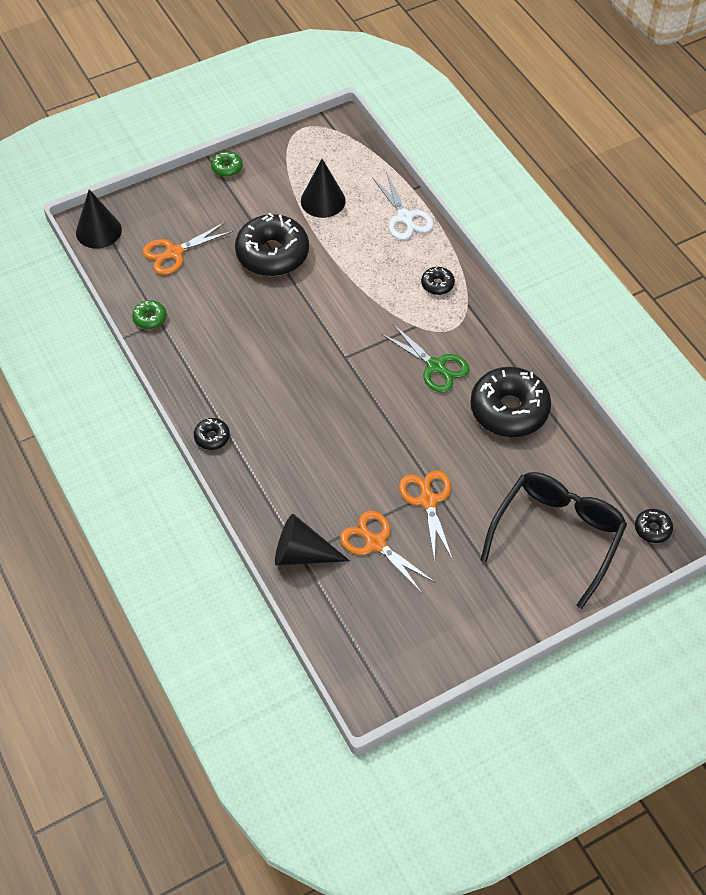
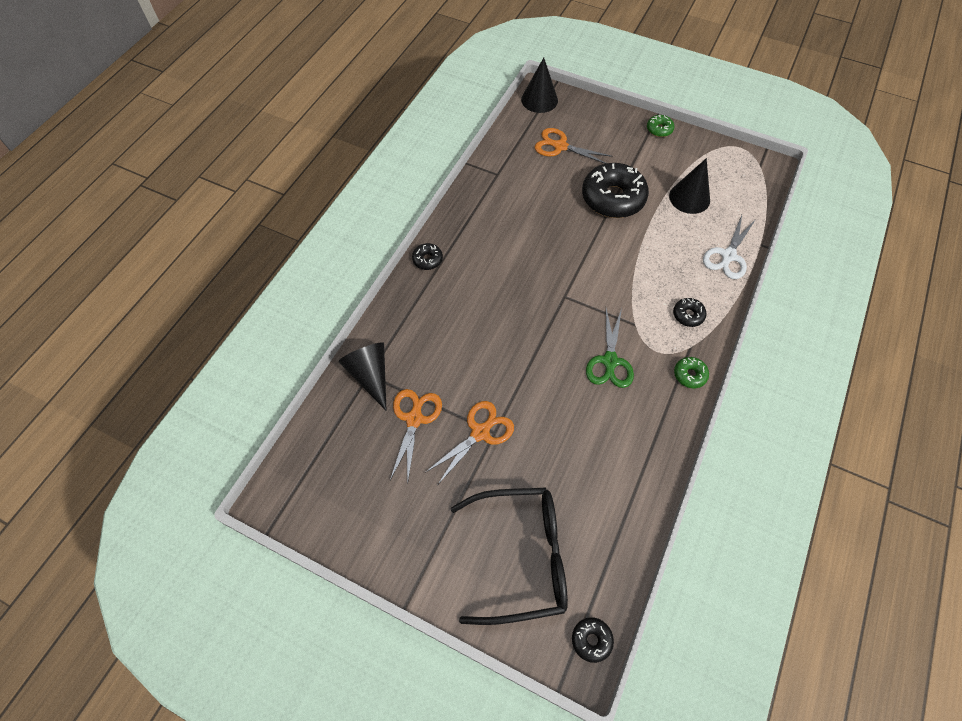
camera: 55 degrees right, 5 degrees up
green donut [132,300,167,329] -> green donut moved to [674,357,709,388]
black donut [470,367,551,437] -> none

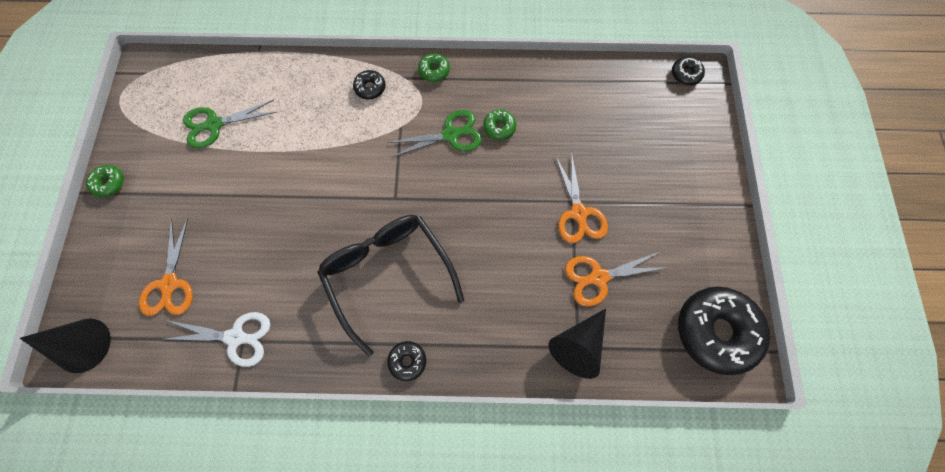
camera: 115 degrees left, 10 degrees up
orange scissors [426,401,514,484] -> orange scissors turned 120 degrees counterclockwise [555,152,608,243]
black glasses [451,488,568,625] -> black glasses moved to [317,215,464,357]
black donut [582,163,649,218] -> black donut moved to [678,286,770,375]
black cone [669,158,710,214] -> green scissors [183,100,277,148]
white scissors [703,215,756,279] -> white scissors moved to [166,312,270,367]
none -> green donut [483,110,516,140]

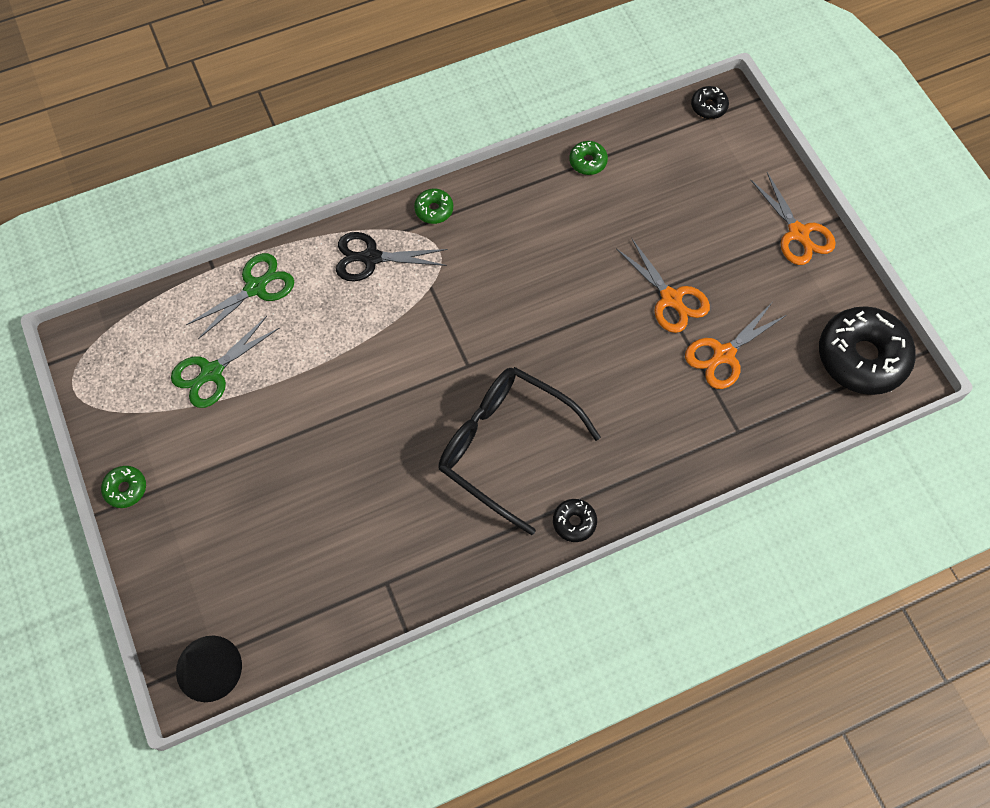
camera: 25 degrees left, 5 degrees down
orange scissors [139,218,193,316] -> orange scissors moved to [751,172,836,265]
white scissors [166,312,270,367] -> none
black donut [353,70,385,99] -> black scissors [336,232,448,282]
green scissors [387,110,482,157] -> green scissors moved to [186,253,294,339]
green donut [483,110,516,140] -> green donut moved to [569,141,608,175]
black cone [548,309,606,379] -> none

